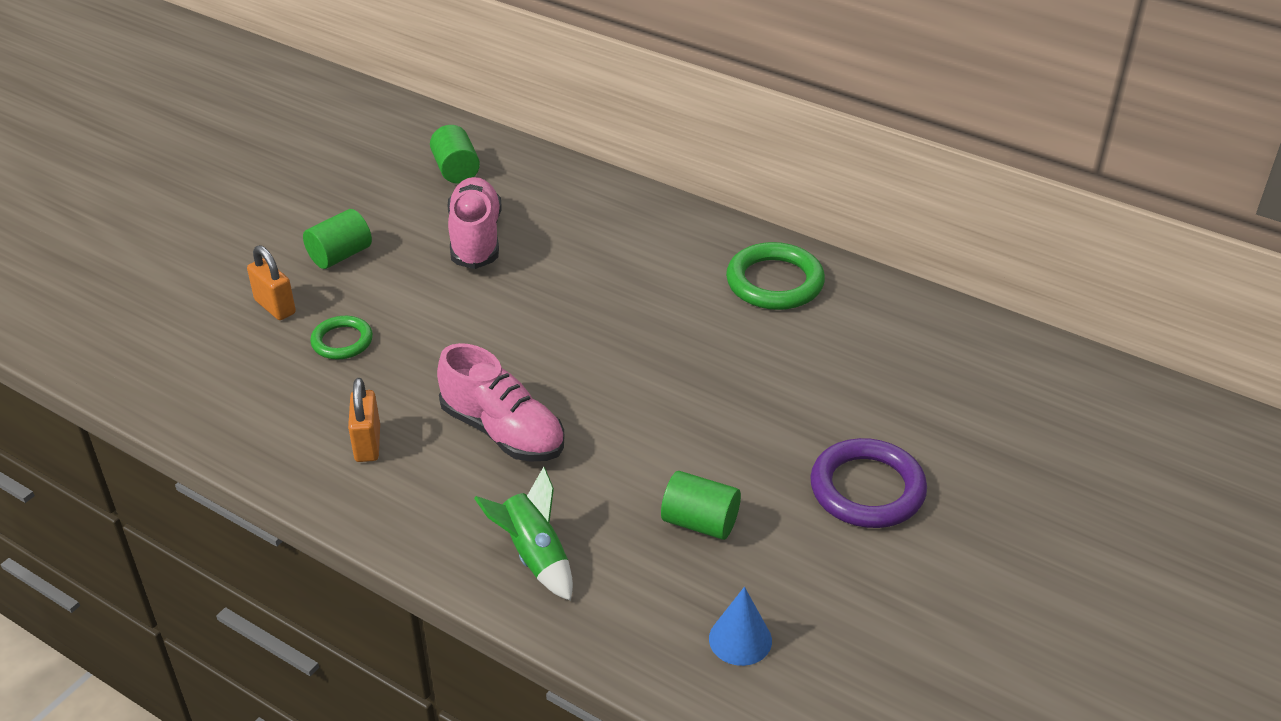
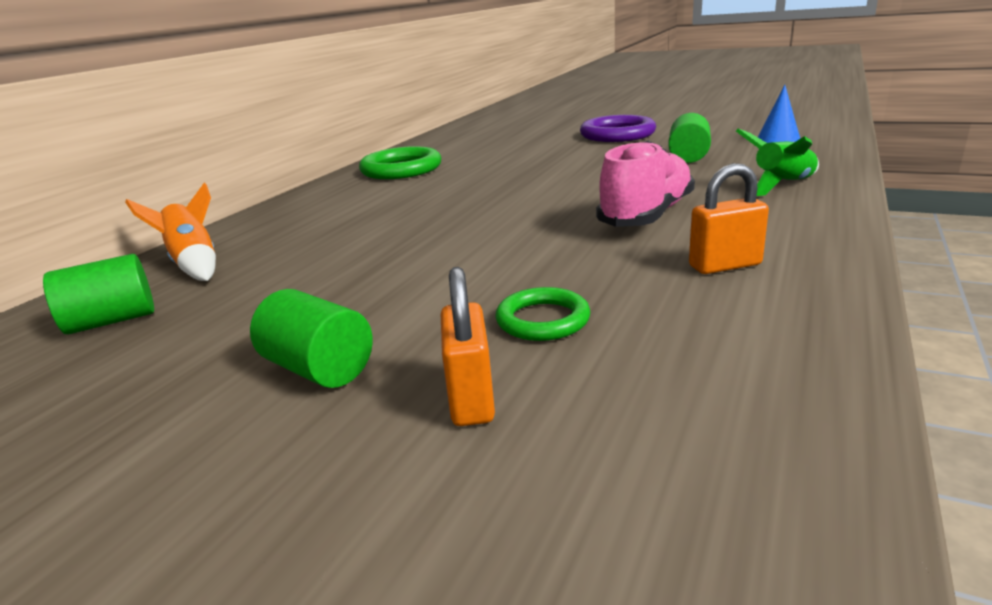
camera: 95 degrees left, 15 degrees down
orange padlock [247,245,296,320] -> orange padlock turned 45 degrees counterclockwise [441,267,495,426]
pink shoe [448,177,501,269] -> none
none -> orange rocket [125,183,216,281]

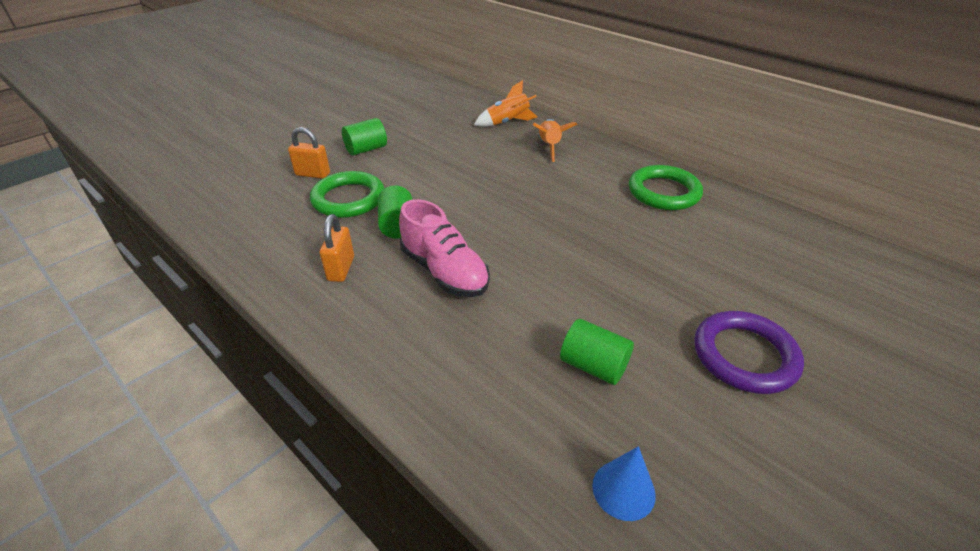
camera: 105 degrees right, 15 degrees up
green cylinder [43,254,154,334] -> green cylinder moved to [378,185,412,239]
green ring [496,287,590,341] -> green ring [310,171,384,218], size x1.68
green rocket [736,129,819,196] -> none
none -> orange rocket [533,119,577,162]

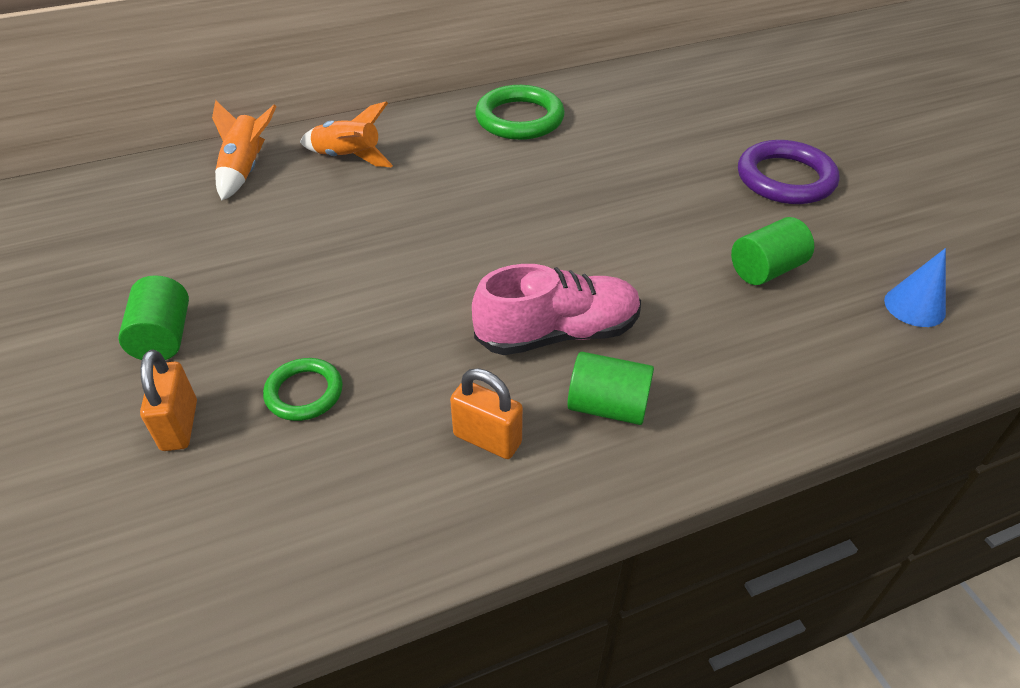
camera: 65 degrees left, 5 degrees up
orange padlock [288,127,330,179] -> orange padlock turned 45 degrees counterclockwise [140,350,197,451]
green ring [310,171,384,218] -> green ring [263,358,343,421], size x0.60
green cylinder [378,185,412,239] -> green cylinder moved to [567,352,654,425]

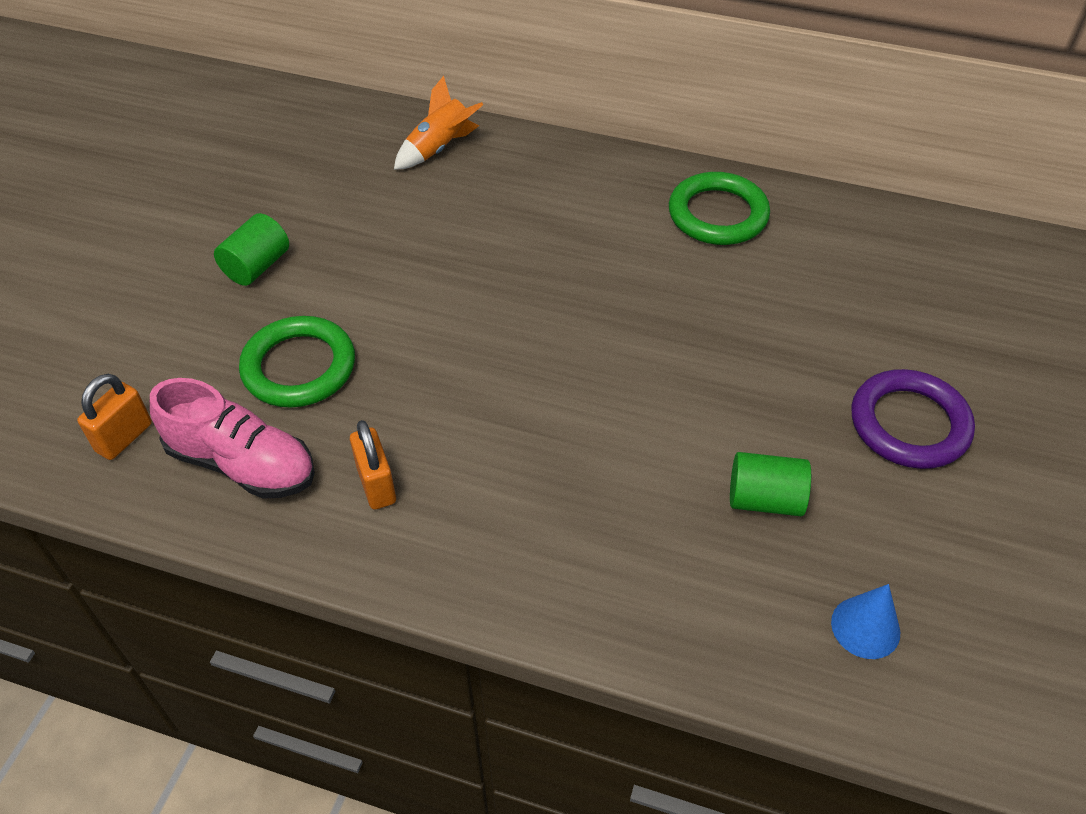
camera: 40 degrees right, 5 degrees up
orange padlock [140,350,197,451] -> orange padlock moved to [77,374,152,460]
green ring [263,358,343,421] -> green ring [239,316,355,408], size x1.68
orange rocket [300,102,393,167] -> none
pink shoe [472,264,641,355] -> pink shoe moved to [150,378,315,499]
green cylinder [567,352,654,425] -> none

